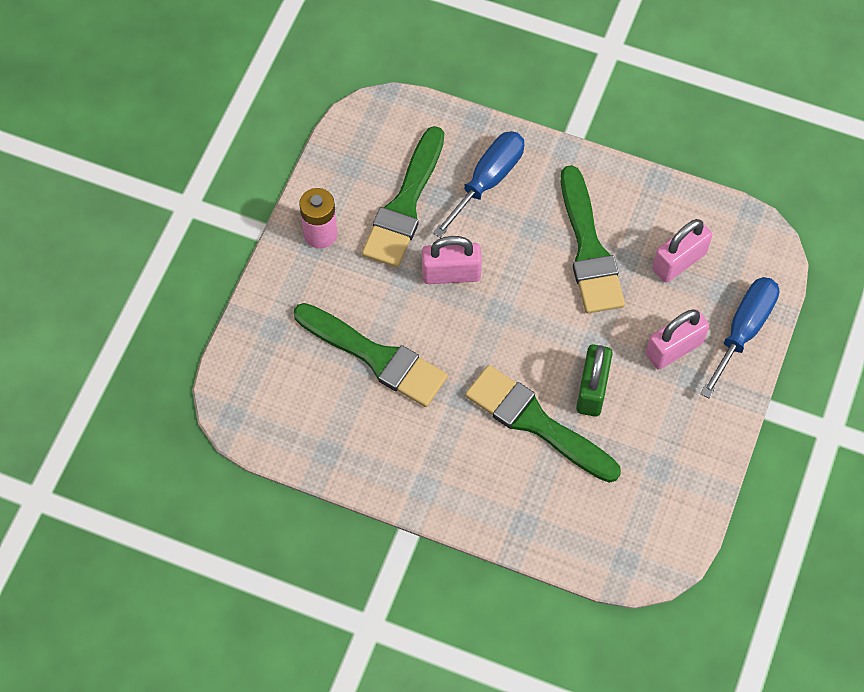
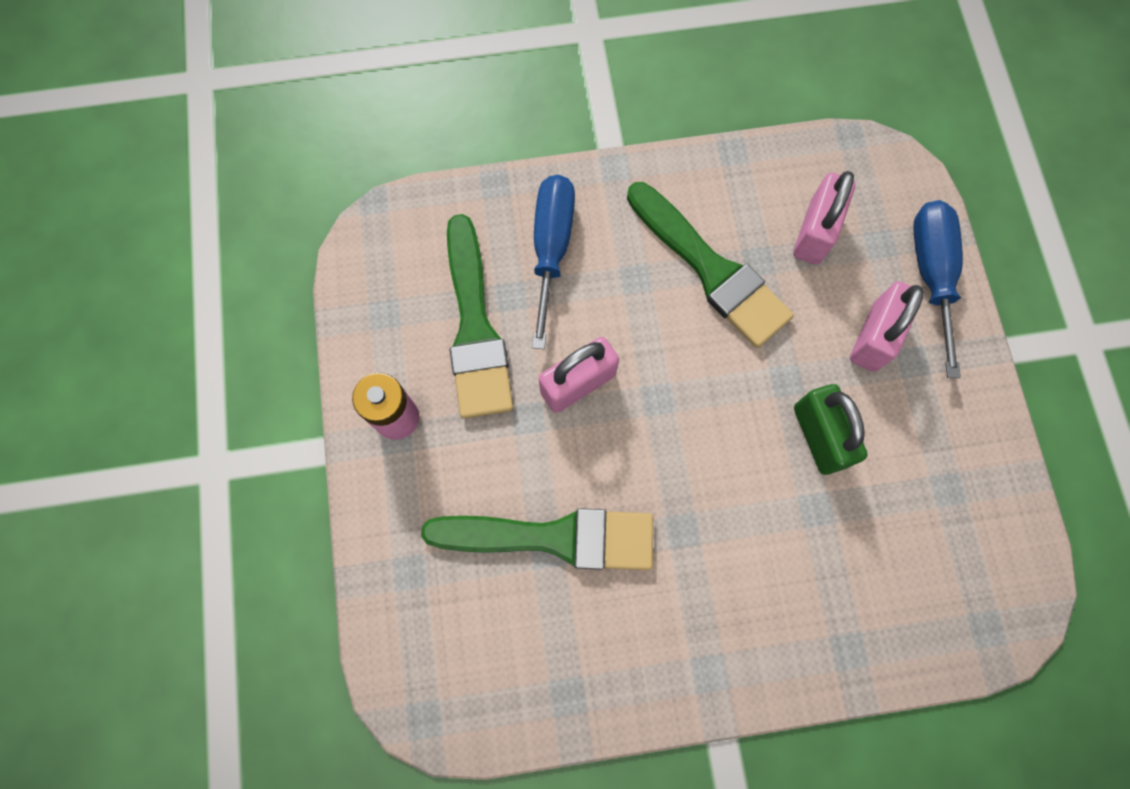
camera: 30 degrees left, 10 degrees up
green brush [465,365,621,483] -> none

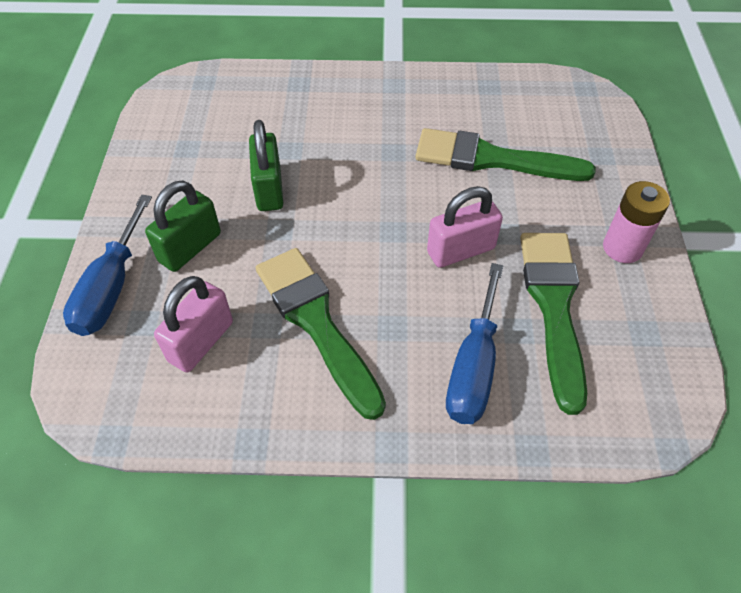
camera: 170 degrees left, 20 degrees down
pink padlock [850,281,924,372] -> green padlock [145,180,221,272]

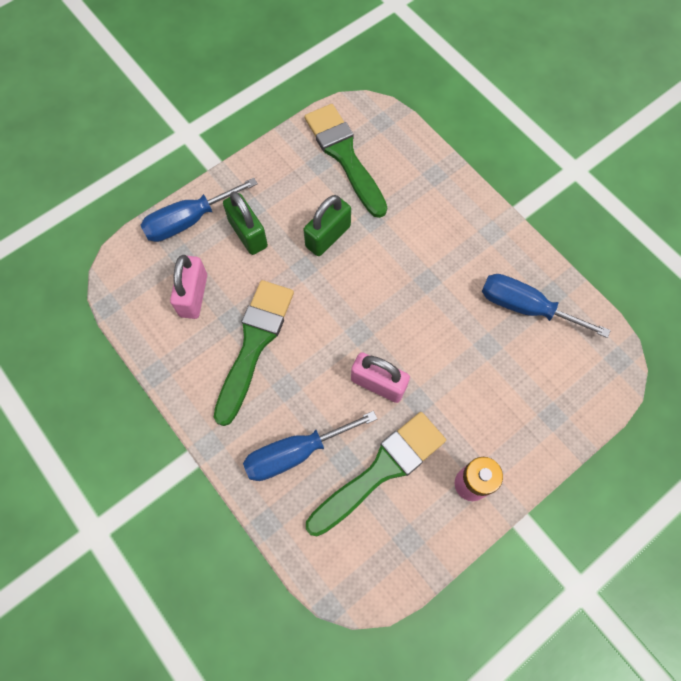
camera: 50 degrees right, 15 degrees up
green padlock [145,180,221,272] -> green padlock turned 60 degrees clockwise [223,191,268,255]
pink padlock [154,276,233,372] -> pink padlock turned 75 degrees counterclockwise [170,255,207,319]
green brush [416,128,596,181] -> green brush moved to [304,104,387,218]
none -> blue screwdriver [482,274,611,338]

